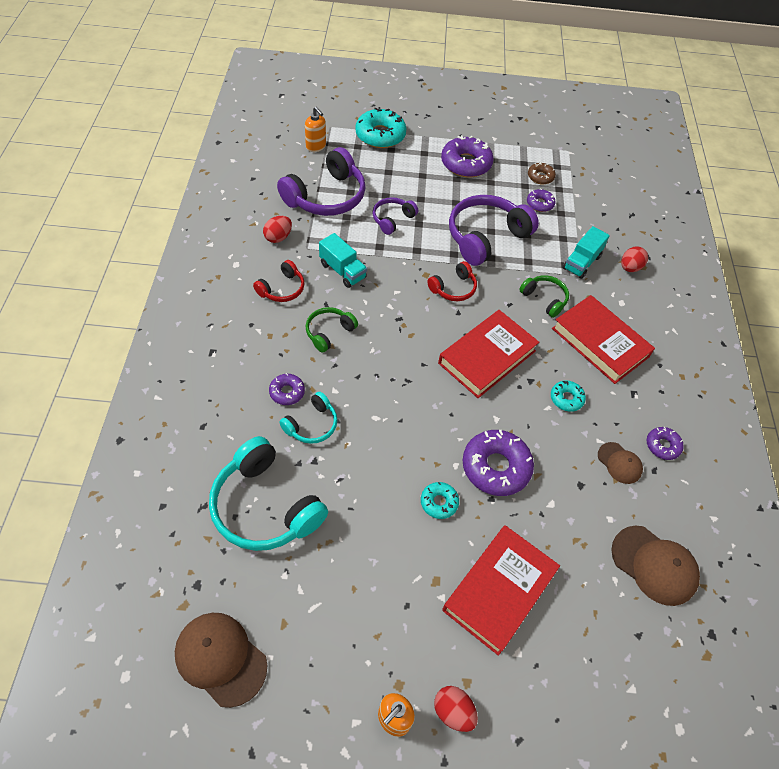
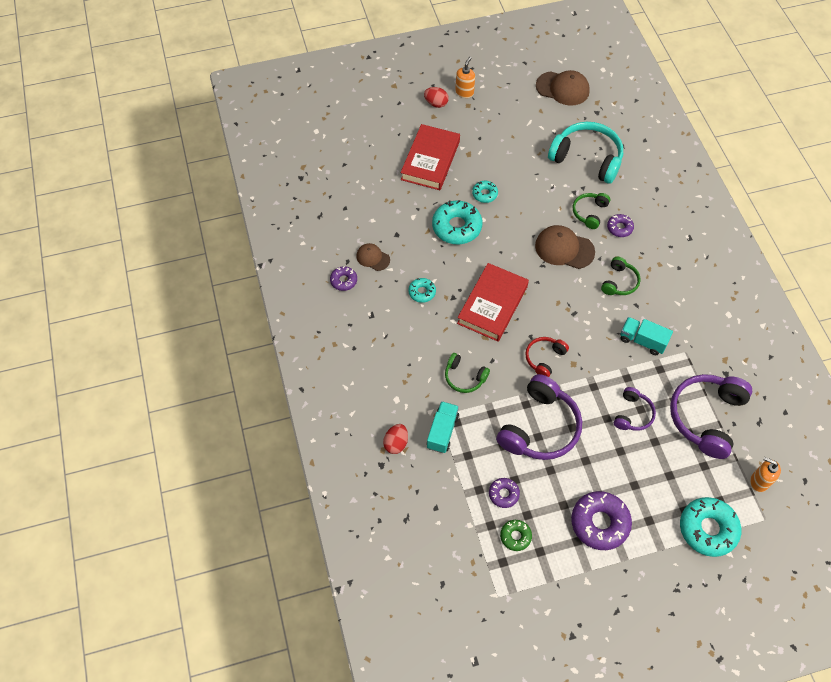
camera: 165 degrees right, 5 degrees up
red headphones [253,260,305,302] -> none
red egg [263,216,292,243] -> none
turquoise headphones [279,392,337,444] -> green headphones [573,193,610,229]
purple donut [463,430,534,496] -> turquoise donut [432,200,482,244]
brown donut [528,162,556,184] -> green donut [500,520,532,551]
red book [552,295,655,384] -> none
brown cap [612,526,700,606] -> brown cap moved to [535,225,595,269]

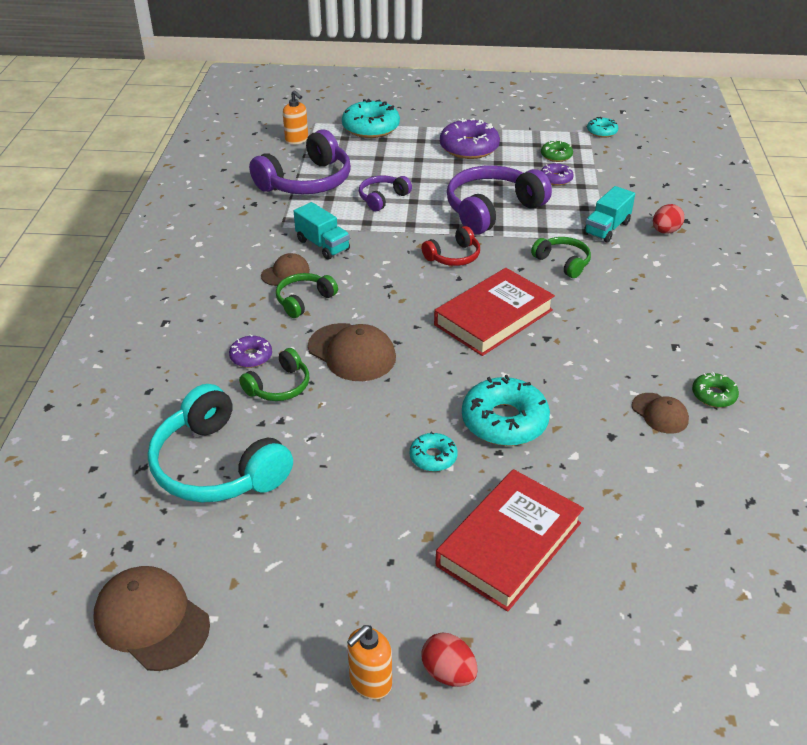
camera: 160 degrees left, 20 degrees down
purple donut [330,266,357,291] -> green donut [692,372,739,408]
turquoise donut [409,278,436,303] -> turquoise donut moved to [587,117,618,138]
none -> brown cap [261,253,310,286]

